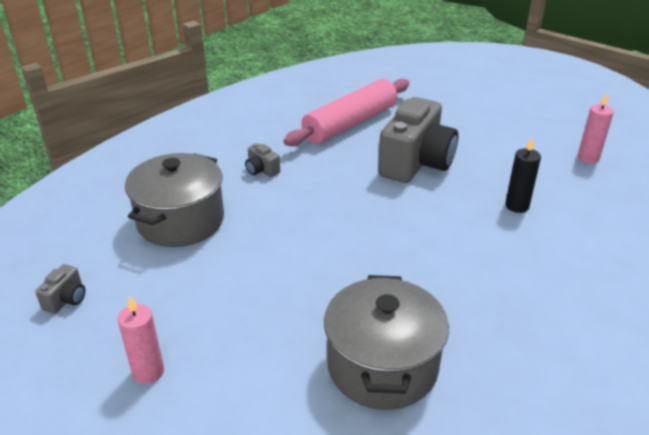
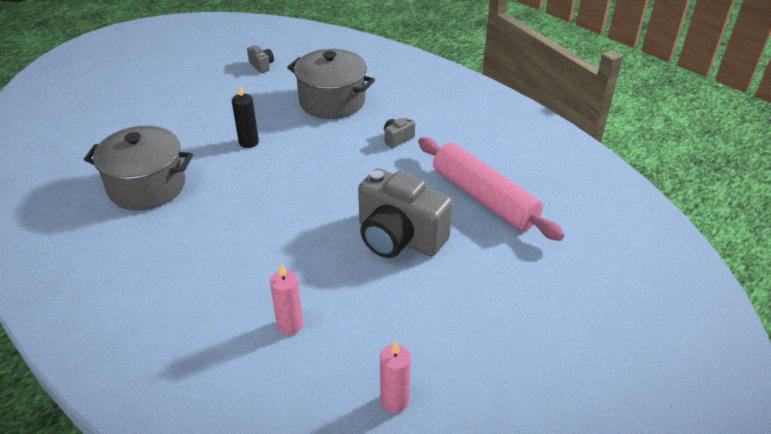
camera: 95 degrees right, 5 degrees up
grey camera [35,264,85,314] -> grey camera turned 150 degrees counterclockwise [247,45,274,73]
pink candle [118,296,164,384] -> pink candle moved to [270,263,303,335]
black candle [505,138,541,213] -> black candle moved to [232,84,259,148]

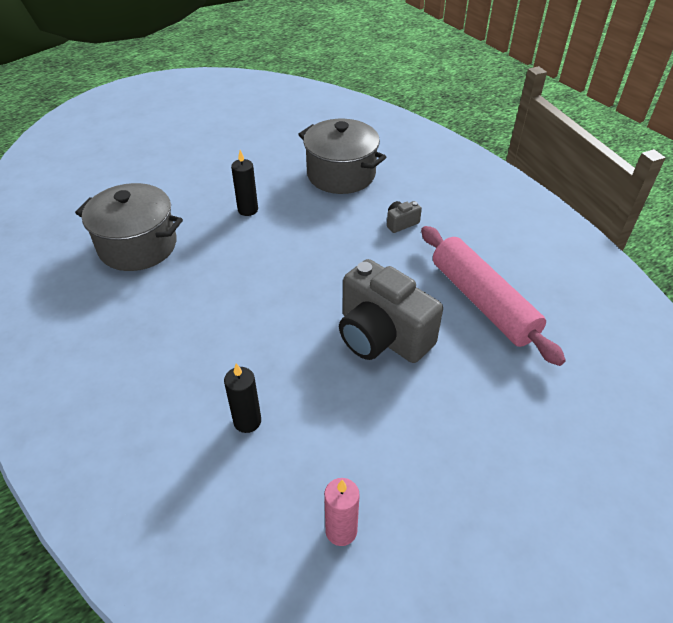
camera: 10 degrees right, 5 degrees up
grey camera [247,45,274,73] -> none
pink candle [270,263,303,335] -> black candle [224,363,261,433]

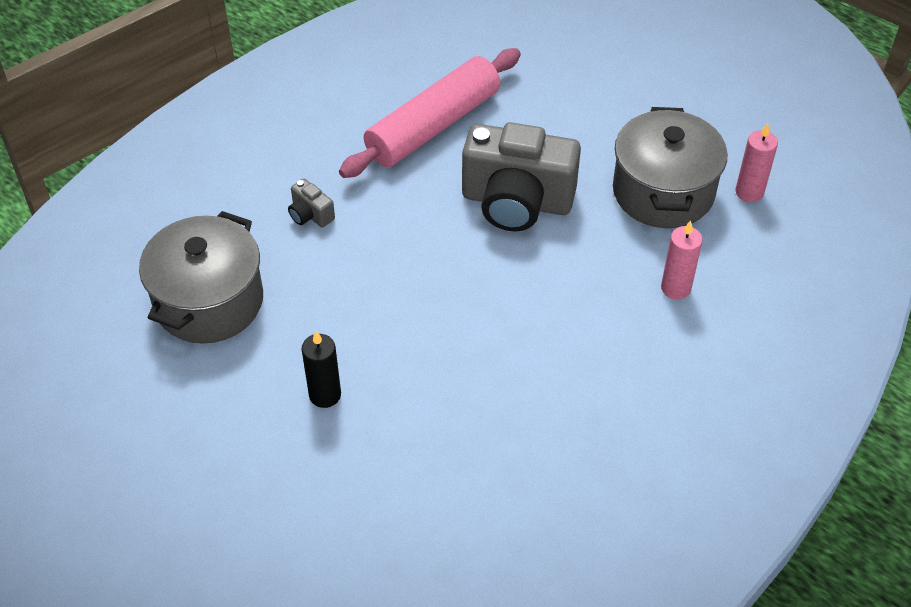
camera: 105 degrees left, 5 degrees up
grey pot [75,183,183,271] -> grey pot moved to [613,107,727,228]
black candle [224,363,261,433] -> pink candle [661,220,703,299]
grey camera [339,259,443,363] -> grey camera turned 75 degrees clockwise [462,122,581,232]

